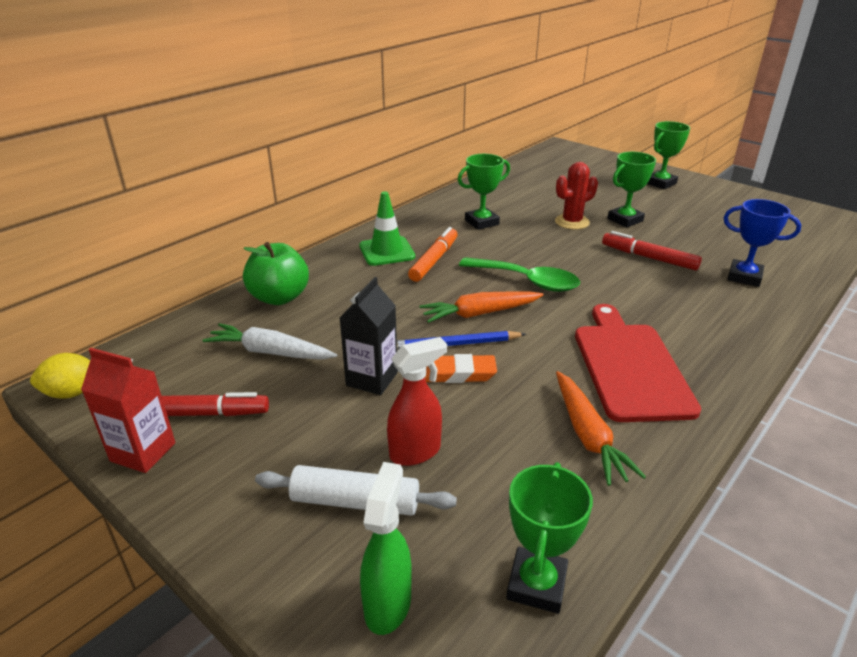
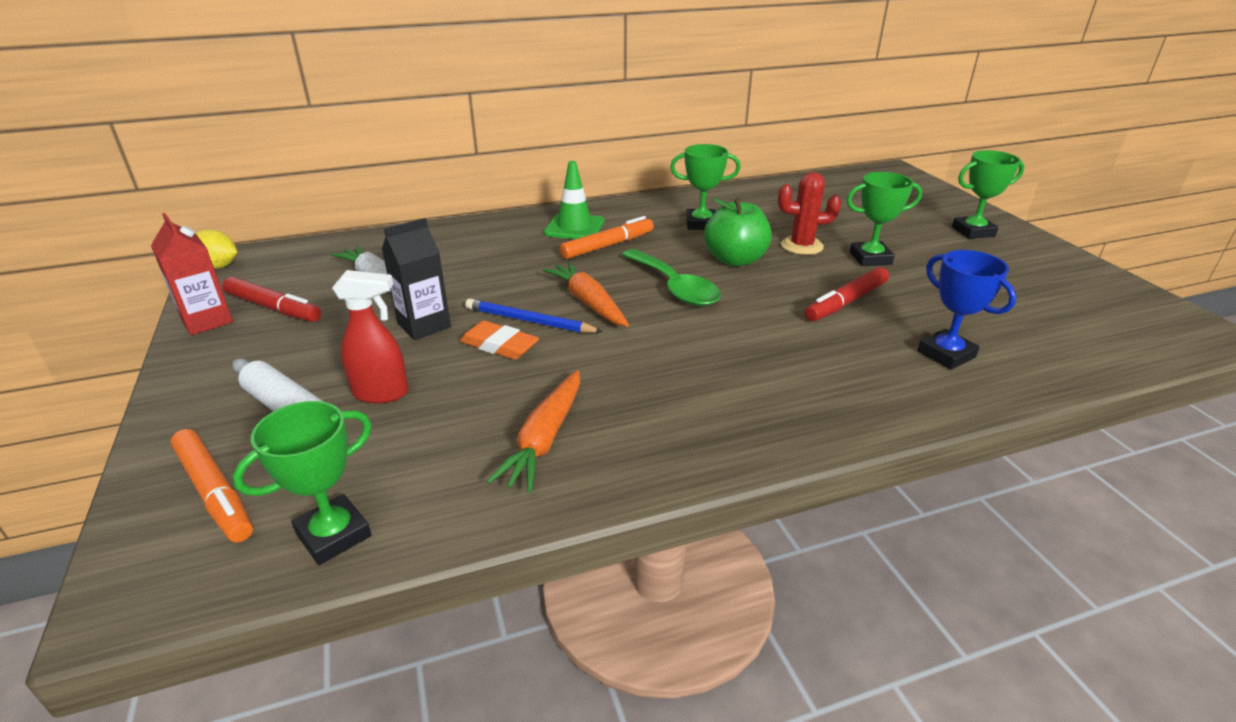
camera: 30 degrees right, 0 degrees up
green apple [243,242,309,305] -> green apple moved to [704,198,772,267]
green spray bottle [360,462,412,635] -> orange marker [171,429,253,543]
orange carrot [419,292,544,323] -> orange carrot turned 45 degrees clockwise [543,262,629,327]
red cutting board [575,304,701,422] -> none
red marker [602,231,702,271] -> red marker turned 105 degrees counterclockwise [805,267,889,321]

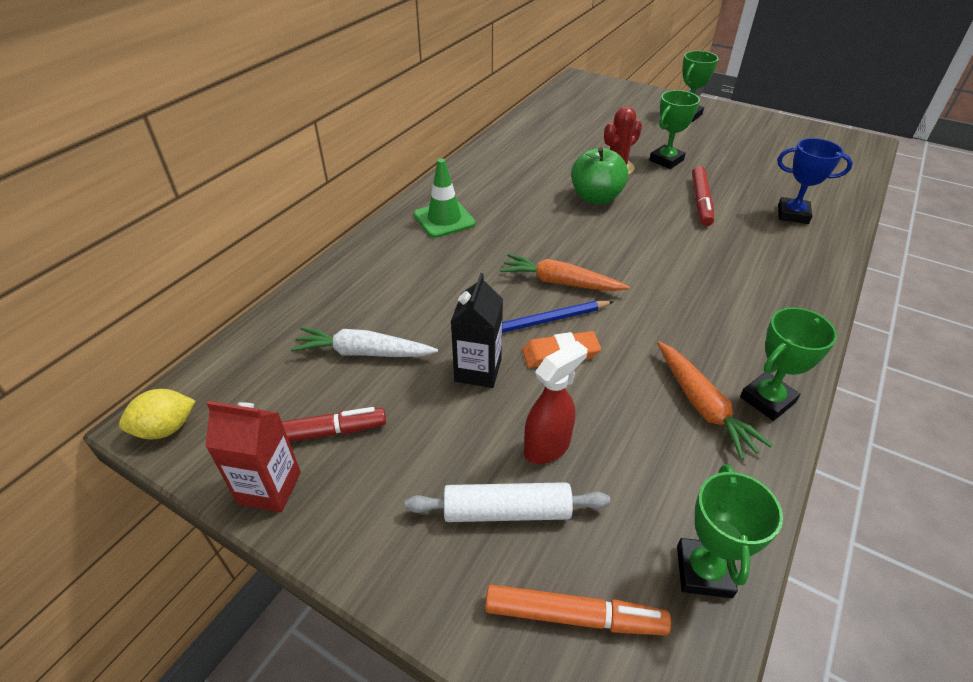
camera: 40 degrees left, 10 degrees up
orange marker [560,216,654,259] -> none
green spoon [622,249,721,306] -> none
green trophy [670,144,741,230] -> green trophy moved to [740,307,837,421]

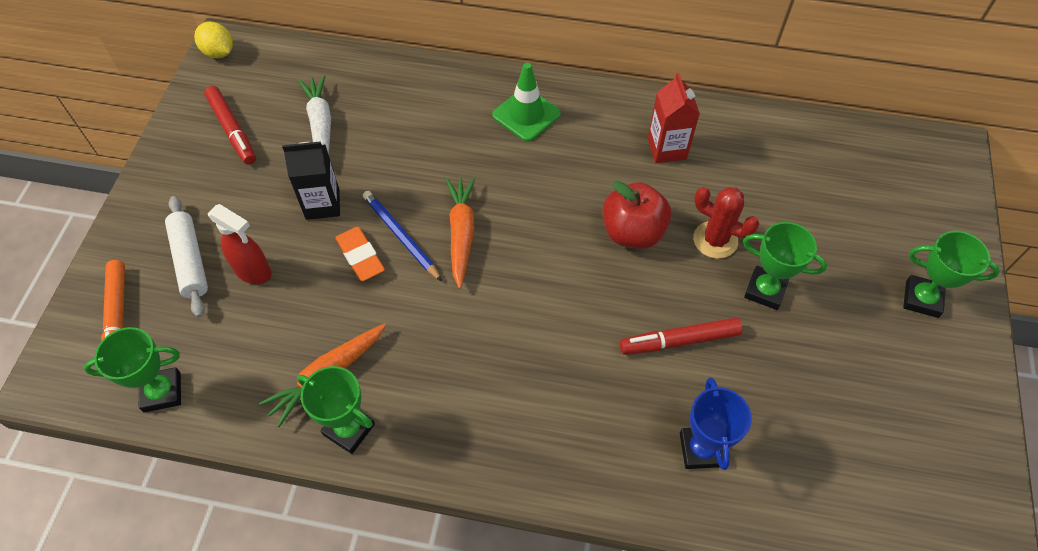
camera: 70 degrees right, 15 degrees up
red carton [205,401,301,512] -> red carton moved to [648,73,700,163]
green apple [571,147,628,204] -> red apple [602,181,671,249]

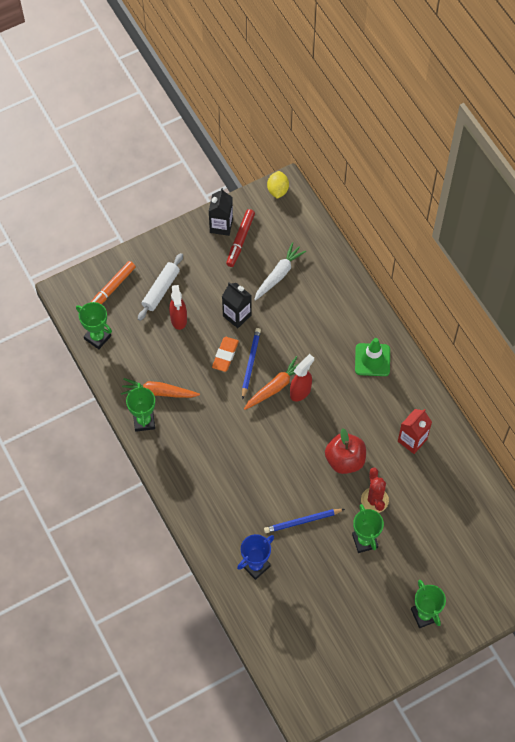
camera: 50 degrees right, 5 degrees up
red marker [620,317,742,355] -> blue pencil [264,509,345,533]
none -> black carton [209,188,233,236]
none -> red spray bottle [290,354,314,401]

